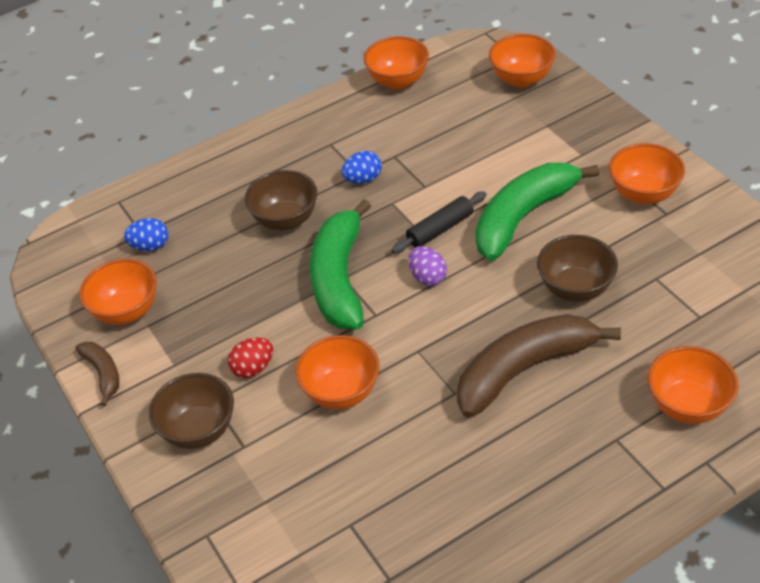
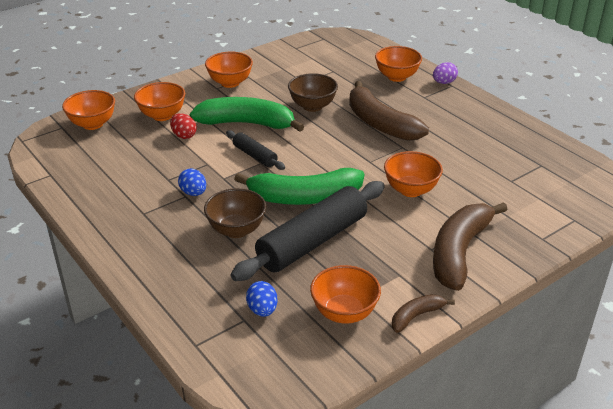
camera: 100 degrees left, 10 degrees down
brown bowl [149,373,234,449] -> brown banana [433,202,508,291]
red egg [228,337,273,378] -> red egg moved to [170,113,197,139]
orange bowl [364,36,429,90] -> orange bowl moved to [134,82,185,121]
purple egg [408,246,447,286] -> purple egg moved to [433,62,458,84]
green banana [475,163,599,261] -> green banana turned 150 degrees clockwise [189,97,304,132]
none -> black rolling pin [230,181,385,281]

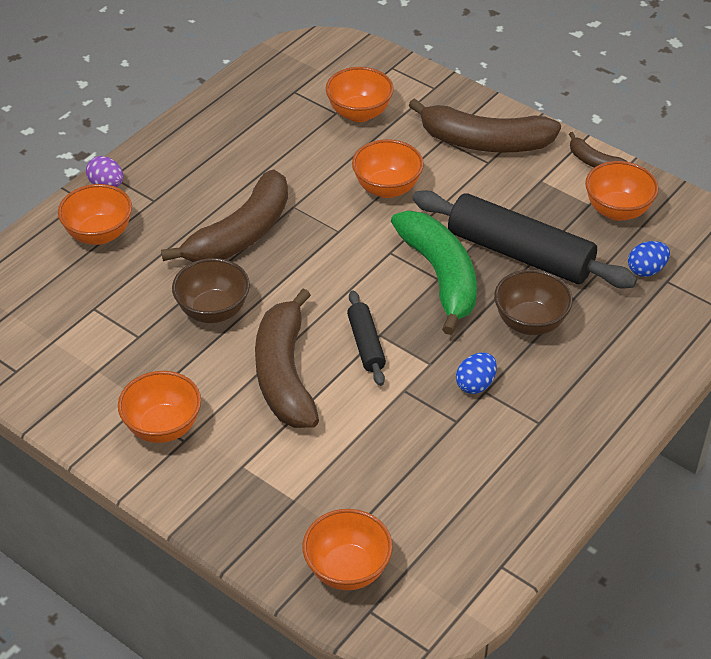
camera: 105 degrees left, 10 degrees up
orange bowl [134,82,185,121] -> orange bowl moved to [326,67,394,122]
red egg [170,113,197,139] -> none
green banana [189,97,304,132] -> brown banana [255,288,319,428]
black rolling pin [226,130,285,170] -> black rolling pin turned 45 degrees counterclockwise [347,290,386,386]

